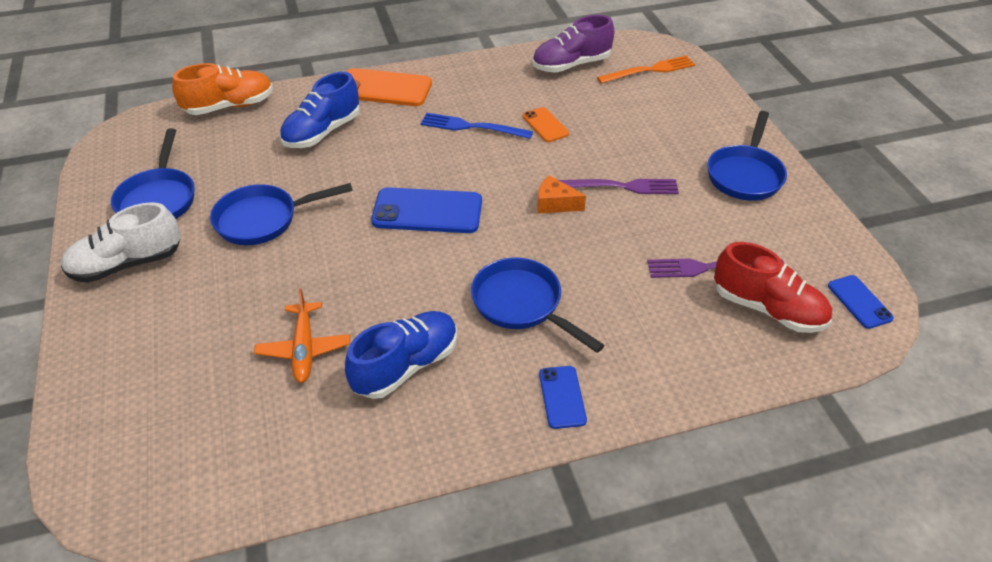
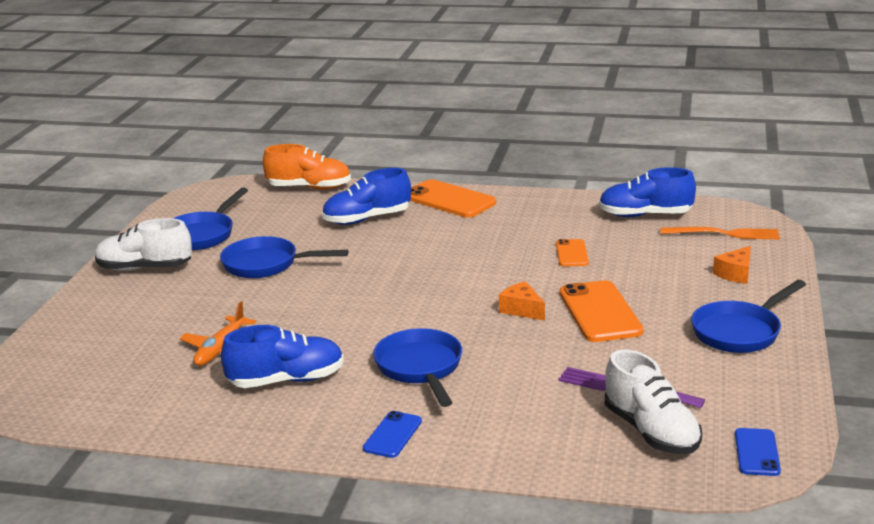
camera: 30 degrees right, 20 degrees down
blue phone [371,187,482,233] -> none
blue fork [420,113,533,139] -> none
purple shoe [532,15,614,73] -> blue shoe [599,167,696,217]
purple fork [559,179,679,194] -> orange phone [560,280,644,342]
red shoe [714,242,832,333] -> white shoe [605,349,702,454]
none -> orange cheese [713,246,751,284]

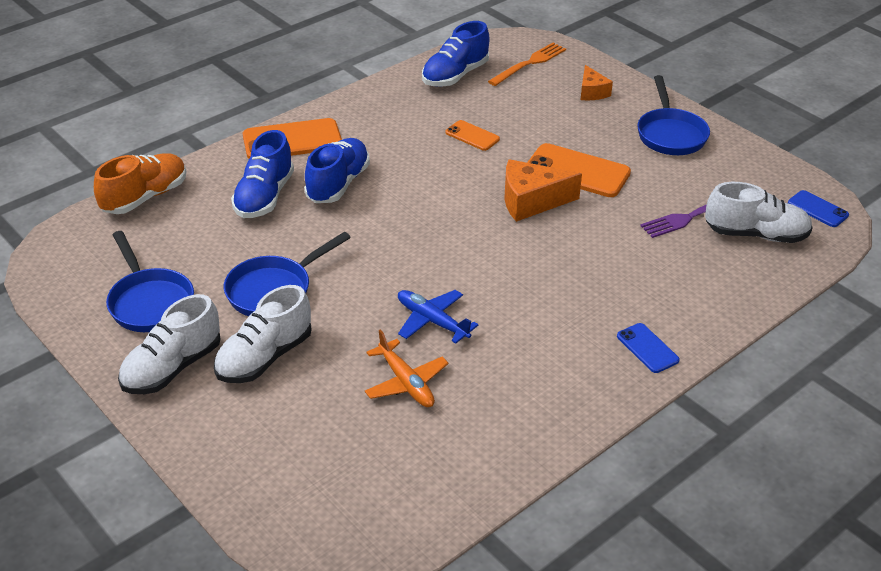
camera: 55 degrees left, 15 degrees up
blue shoe [221,325,344,388] -> blue shoe moved to [304,138,370,203]
blue pan [373,328,462,407] -> none
orange cheese [499,281,545,321] -> orange cheese [505,159,582,222], size x1.67
none -> white shoe [214,285,312,383]
none -> blue plane [398,290,479,344]

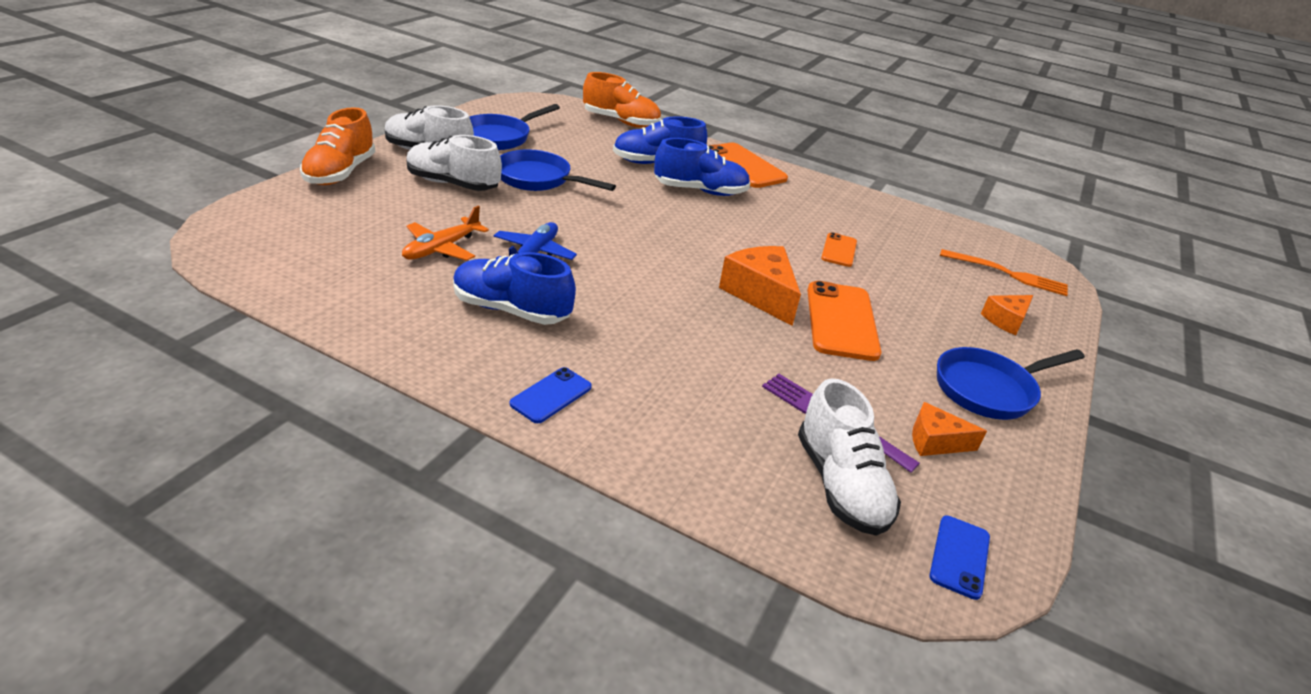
camera: 65 degrees right, 5 degrees down
blue shoe [422,21,490,87] -> blue shoe moved to [453,252,576,325]
none -> orange shoe [300,107,376,185]
none -> orange cheese [912,402,987,456]

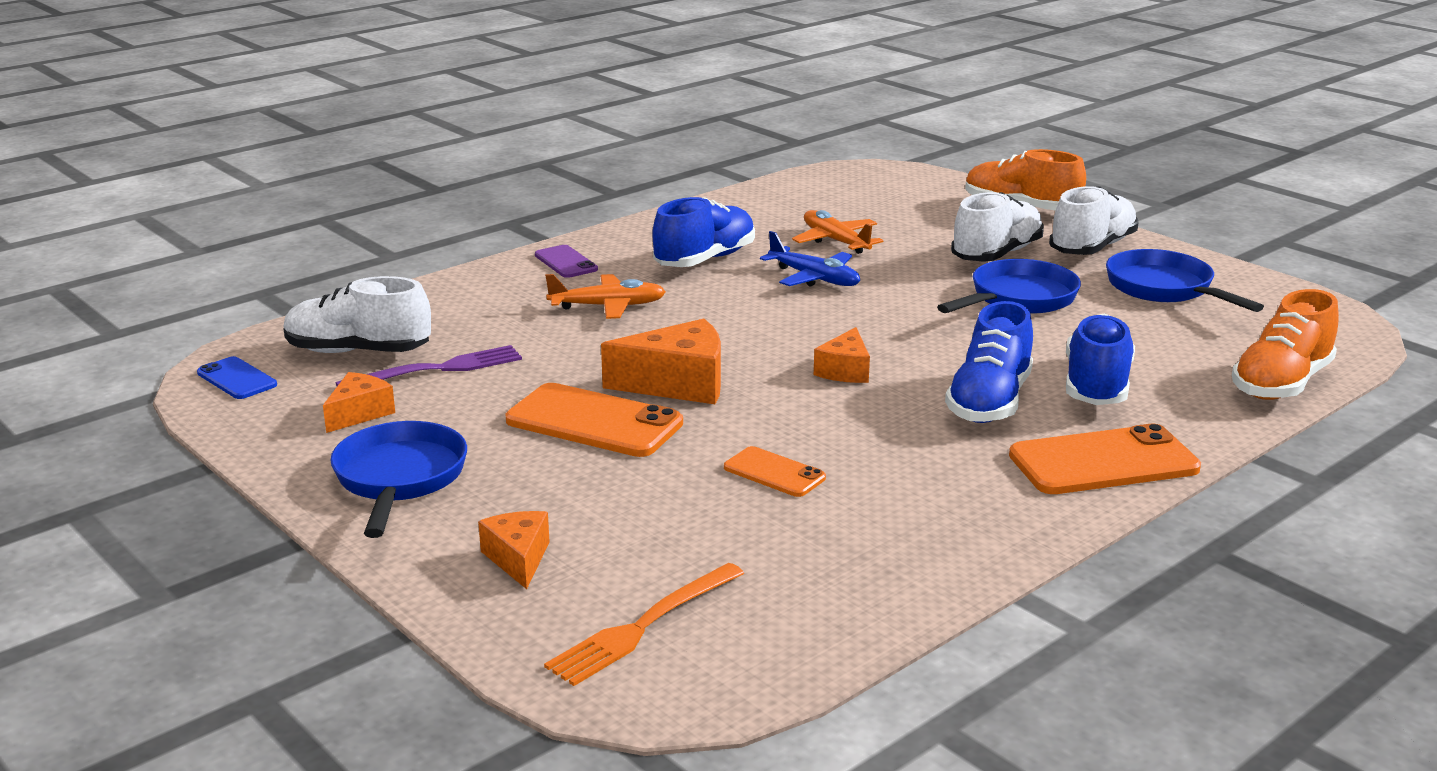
camera: 115 degrees right, 10 degrees down
blue phone [510,367,592,423] -> purple phone [535,245,598,278]
none -> orange plane [545,274,666,319]
none -> orange cheese [814,327,870,383]

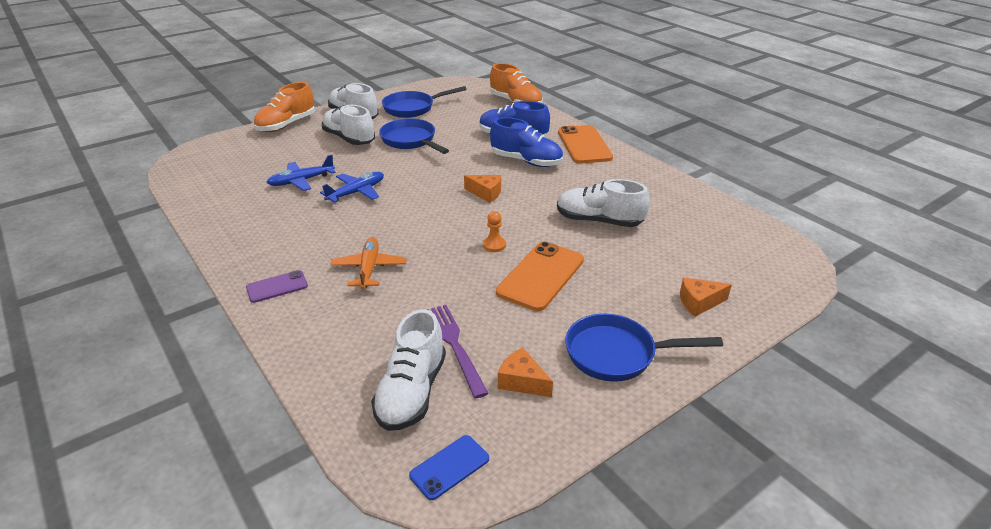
camera: 85 degrees left, 10 degrees up
orange fork [544,563,745,686] -> none
orange cheese [601,319,721,404] -> orange pawn [483,211,506,252]
blue shoe [652,197,755,267] -> none
orange phone [724,446,826,497] -> white shoe [557,179,650,227]
orange plane [792,210,884,254] -> blue plane [266,155,335,191]

